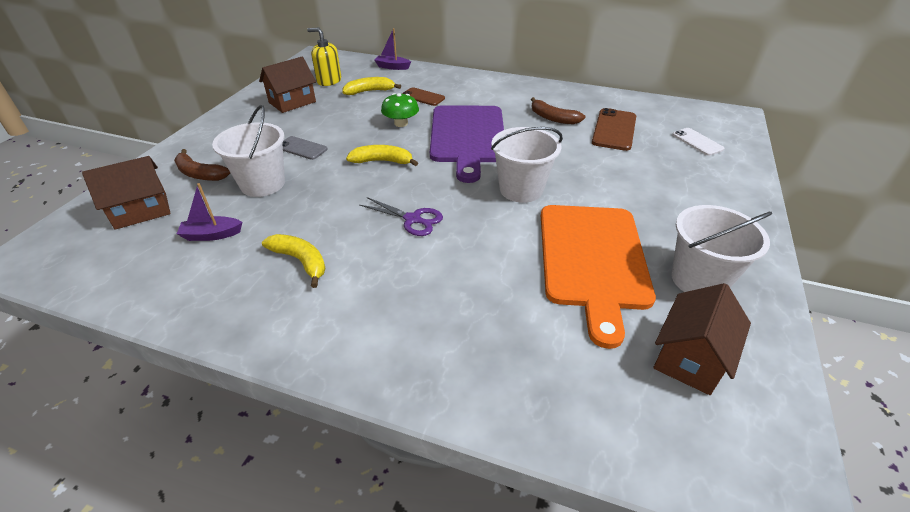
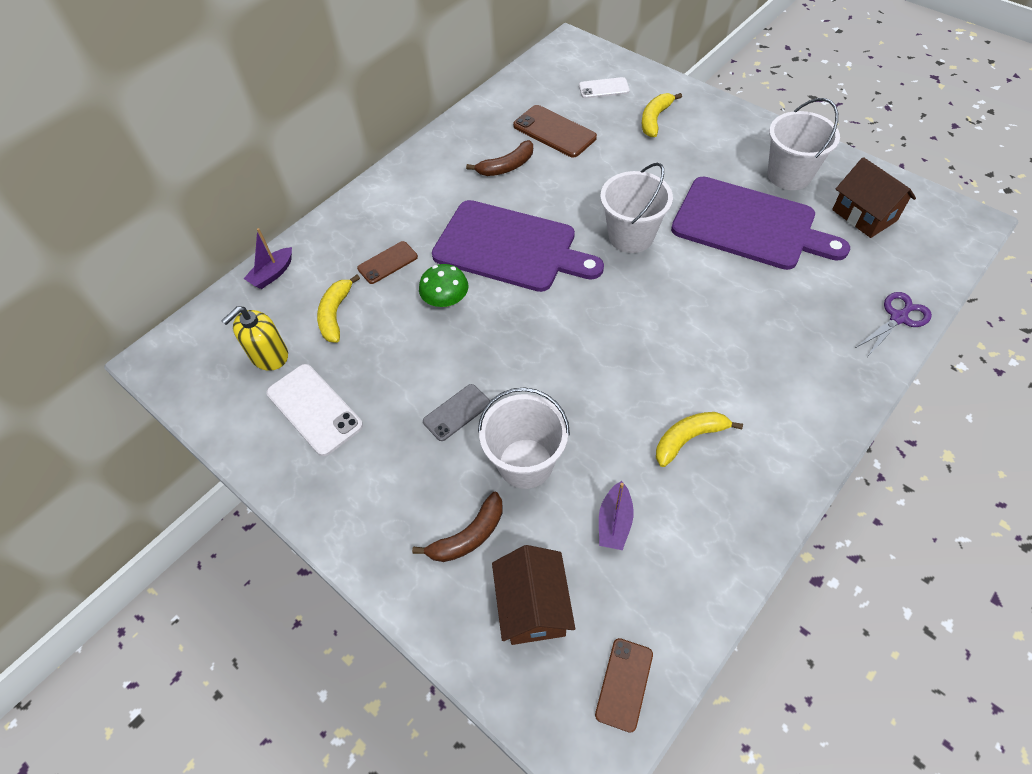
camera: 65 degrees left, 15 degrees up
brown house [259,57,316,113] -> white phone [266,364,363,456]
yellow banana [346,145,418,166] -> yellow banana moved to [642,93,682,137]
purple scissors [360,197,443,236] -> purple scissors moved to [855,292,932,356]
orange cutting board [541,205,656,349] -> purple cutting board [671,176,850,270]
none -> brown phone [595,638,653,733]

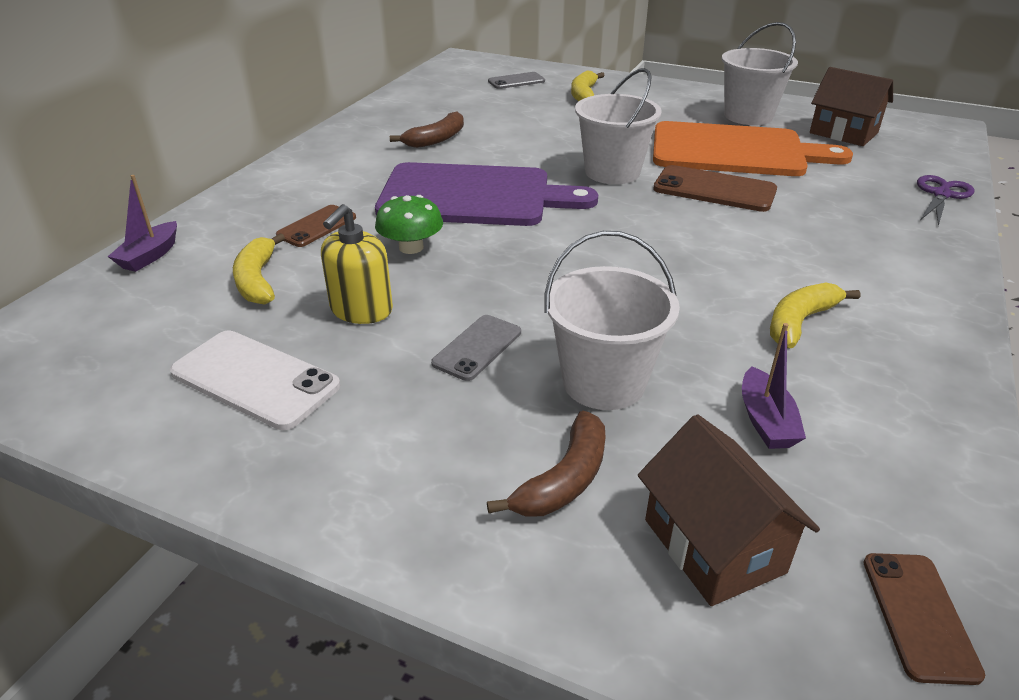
camera: 20 degrees left, 20 degrees down
yellow soap dispenser [221,306,288,371] -> yellow soap dispenser moved to [321,204,393,324]
brown phone [513,105,597,157] -> brown phone moved to [653,165,777,212]
white phone [579,77,630,98] -> grey phone [488,72,545,89]
purple cutting board [671,176,850,270] -> orange cutting board [653,121,853,176]

